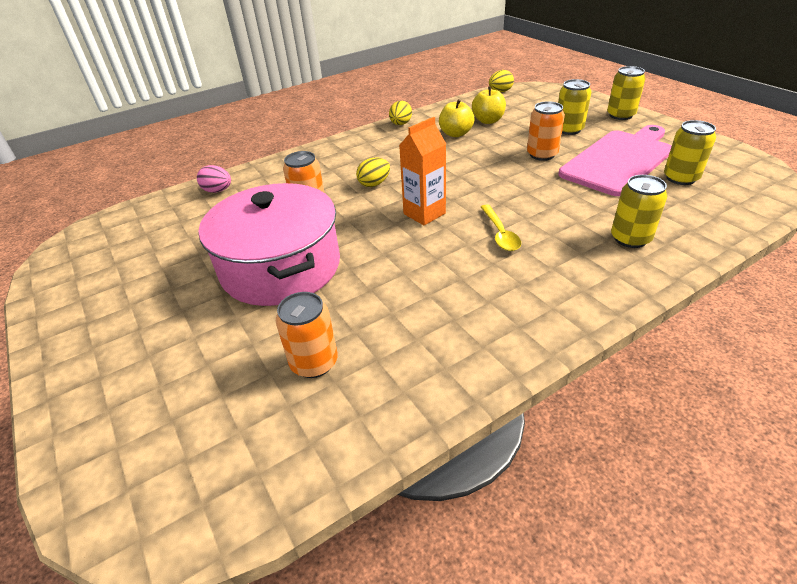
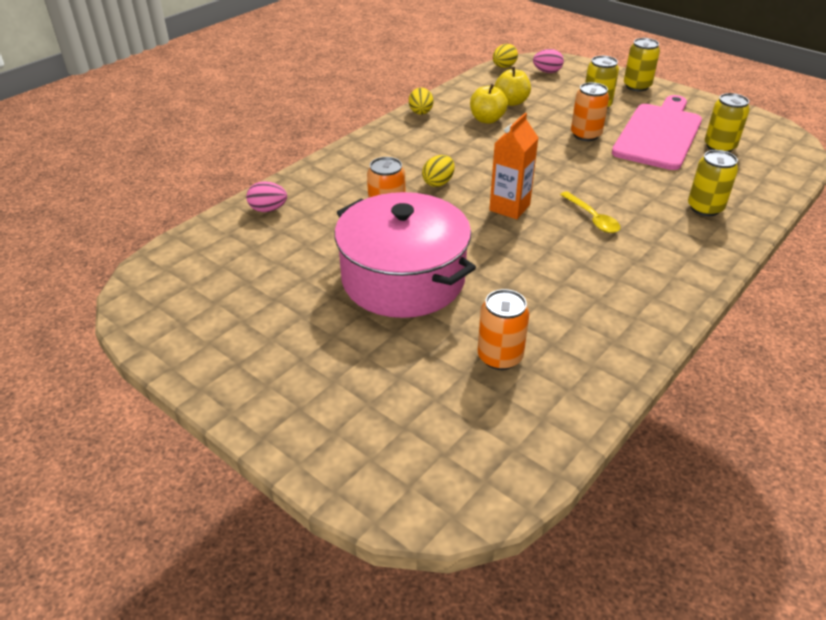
camera: 20 degrees left, 0 degrees up
none -> pink egg [533,49,564,73]

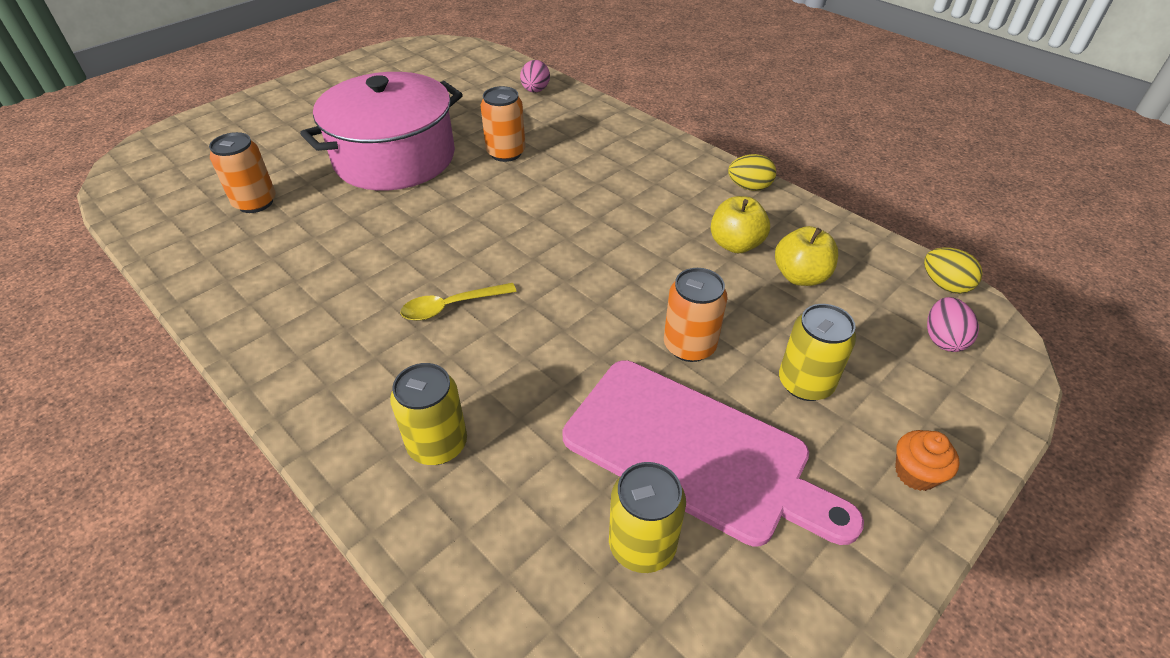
camera: 95 degrees right, 5 degrees up
yellow egg [422,155,455,187] -> none
orange carton [489,113,538,219] -> none
yellow can [624,38,660,91] -> orange cupcake [895,430,960,491]

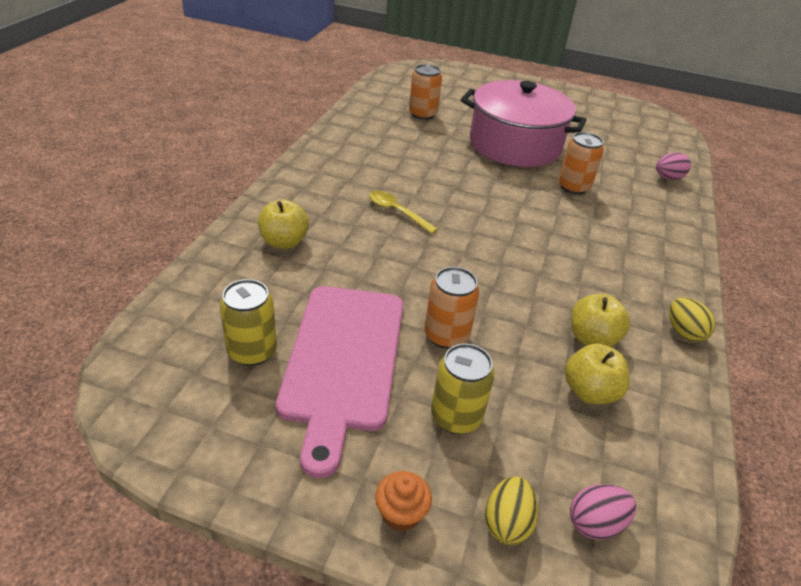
camera: 60 degrees right, 5 degrees down
yellow can [390,363,467,465] -> yellow apple [258,199,309,249]
yellow egg [924,247,983,294] -> yellow egg moved to [485,476,538,545]

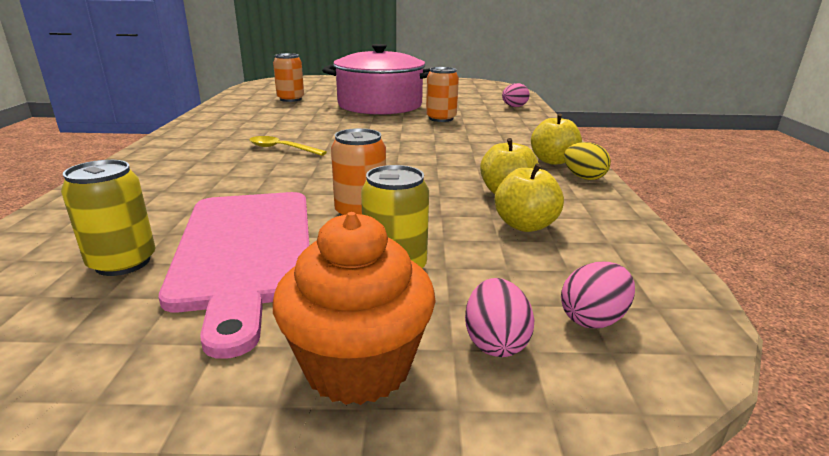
camera: 15 degrees left, 15 degrees down
yellow apple [258,199,309,249] -> yellow apple moved to [531,114,582,165]
orange cupcake [375,471,432,532] -> orange cupcake [273,212,436,405], size x1.94
yellow egg [485,476,538,545] -> pink egg [465,278,534,357]

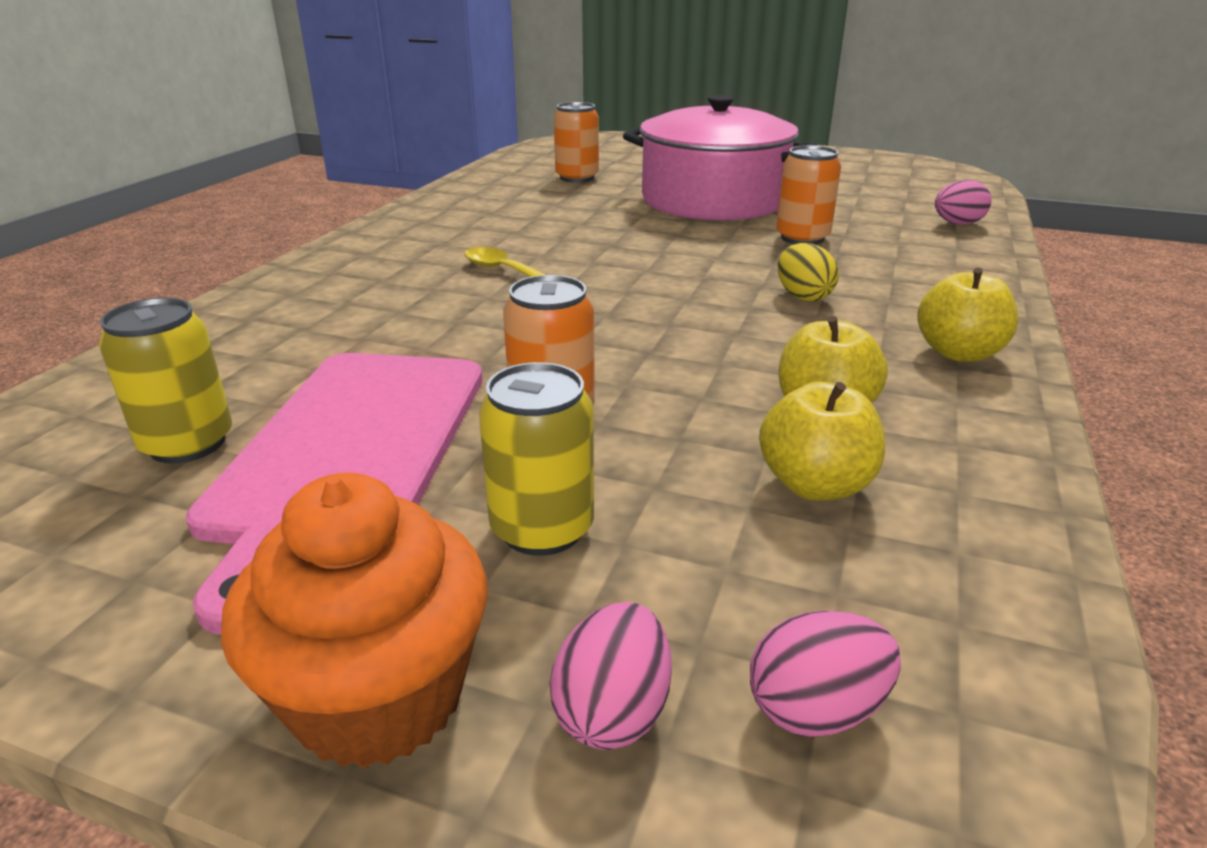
camera: 20 degrees right, 5 degrees up
yellow egg [564,142,611,180] -> yellow egg moved to [778,243,839,301]

